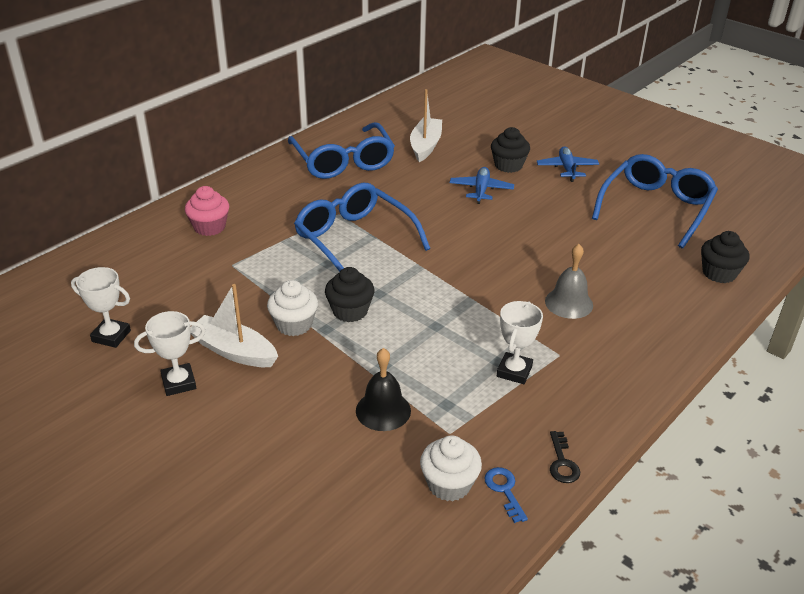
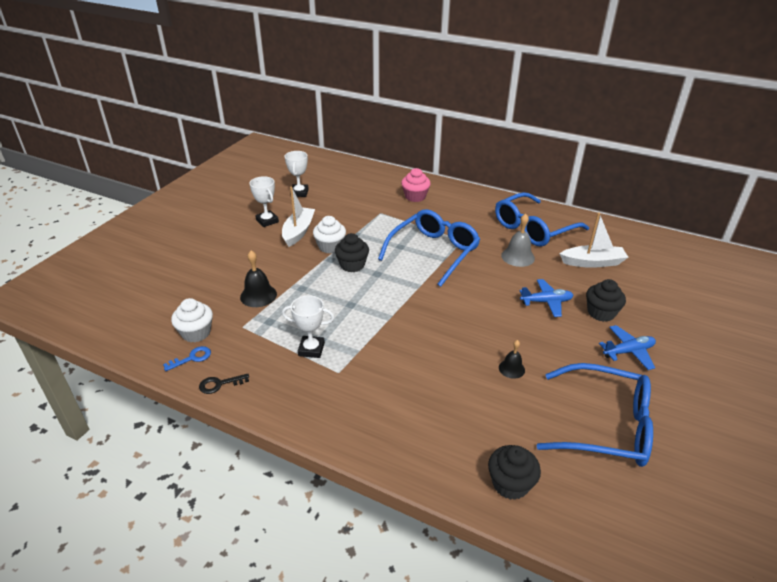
camera: 75 degrees right, 0 degrees up
grey bell [545,244,593,319] -> grey bell moved to [501,213,535,267]
none -> black bell [499,340,525,379]

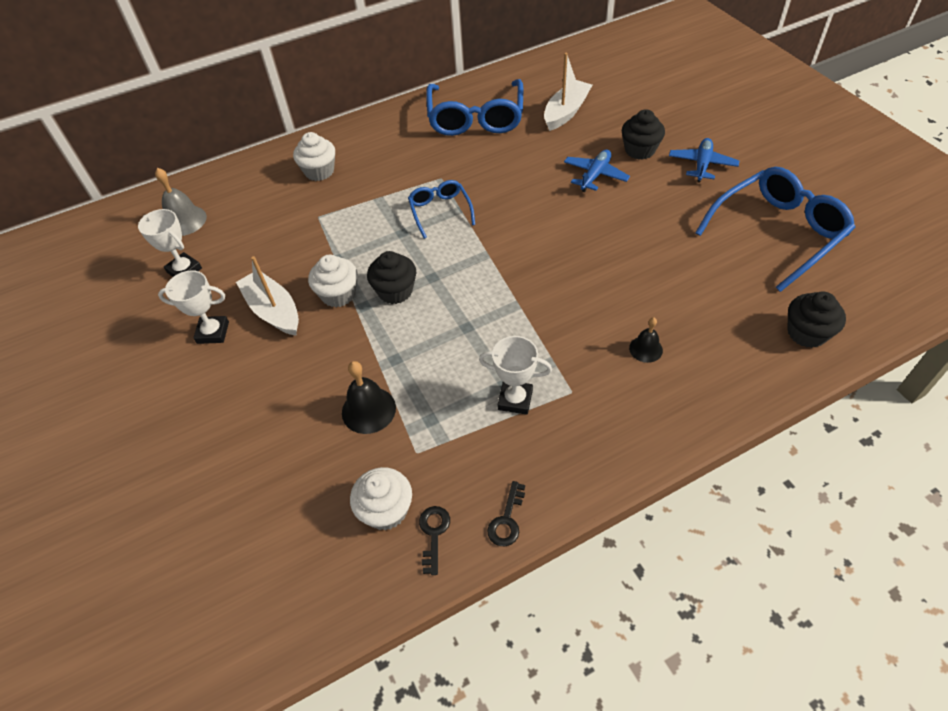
camera: 50 degrees left, 15 degrees up
blue key [163,346,211,371] -> black key [419,506,450,575]
white trophy [282,295,334,358] -> white trophy turned 60 degrees clockwise [479,336,552,415]
blue glasses [378,209,480,287] -> blue glasses [408,180,475,239], size x0.54
pink cupcake [401,168,431,202] -> white cupcake [293,132,335,181]
black bell [499,340,525,379] -> black bell moved to [629,317,663,363]
grey bell [501,213,535,267] -> grey bell moved to [155,168,207,236]

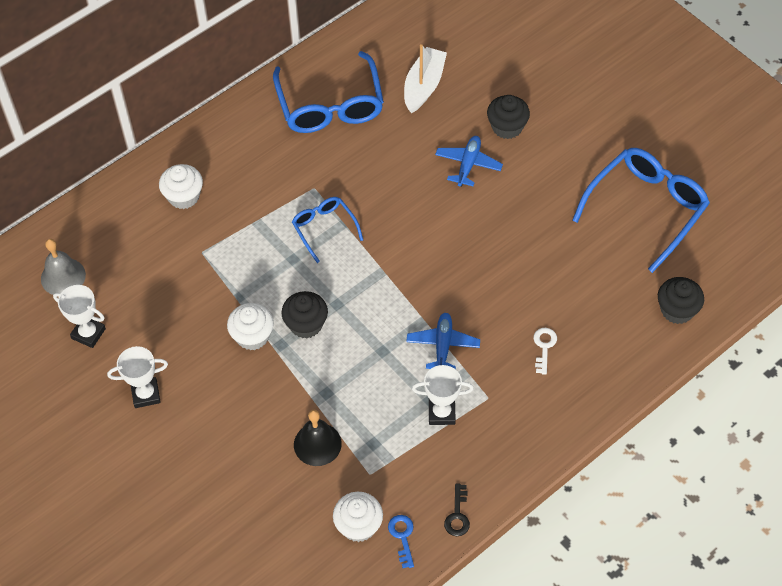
camera: 15 degrees left, 5 degrees up
white boat [236,256,299,336] -> none
black key [419,506,450,575] -> blue key [388,515,414,568]
black bell [629,317,663,363] -> white key [534,328,557,375]
blue plane [669,138,739,183] -> blue plane moved to [406,313,480,369]

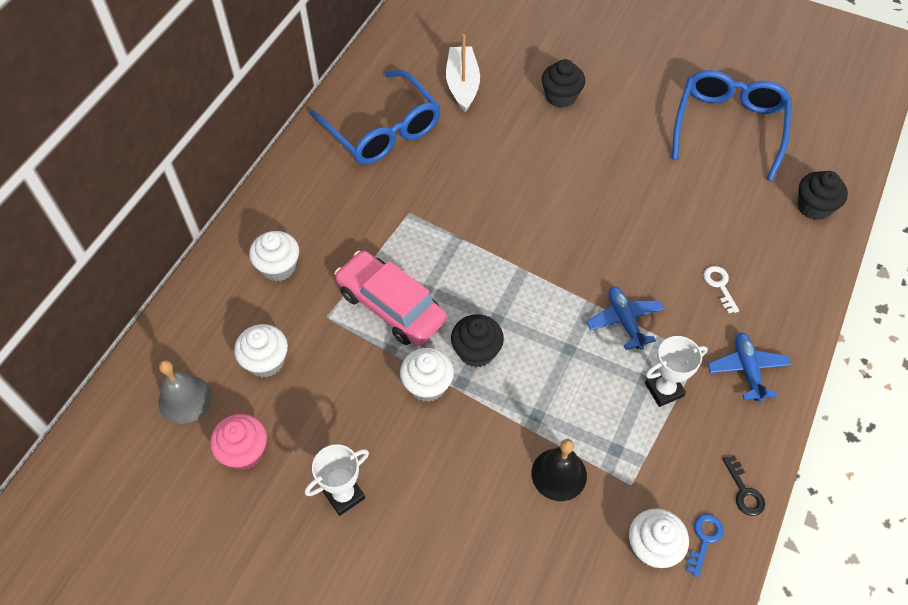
camera: 25 degrees left, 0 degrees up
white trophy [53,285,106,348] -> pink cupcake [210,414,267,470]
blue glasses [292,197,363,263] -> none
blue key [388,515,414,568] -> blue key turned 60 degrees clockwise [686,514,724,577]
blue plane [435,136,503,187] -> blue plane moved to [708,332,791,402]
none -> white cupcake [234,324,288,378]
none -> pink car [335,251,447,346]

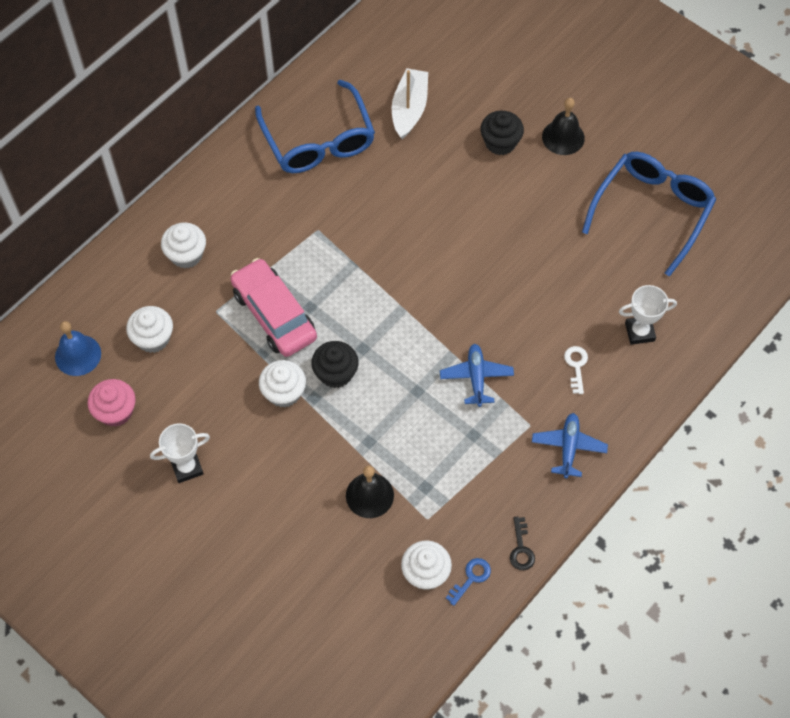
camera: 15 degrees right, 5 degrees up
grey bell [158,360,212,424] -> blue bell [55,321,101,376]
white trophy [645,336,708,407] -> white trophy moved to [619,285,677,345]
black cupcake [798,171,848,220] -> none
none -> black bell [542,98,585,155]

